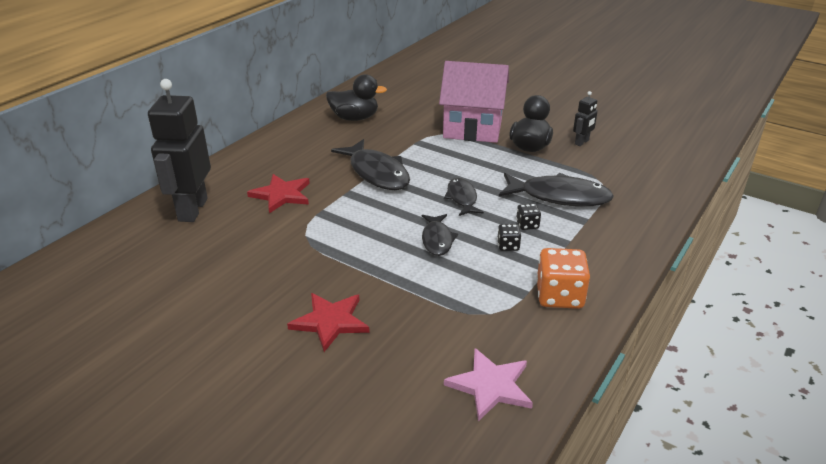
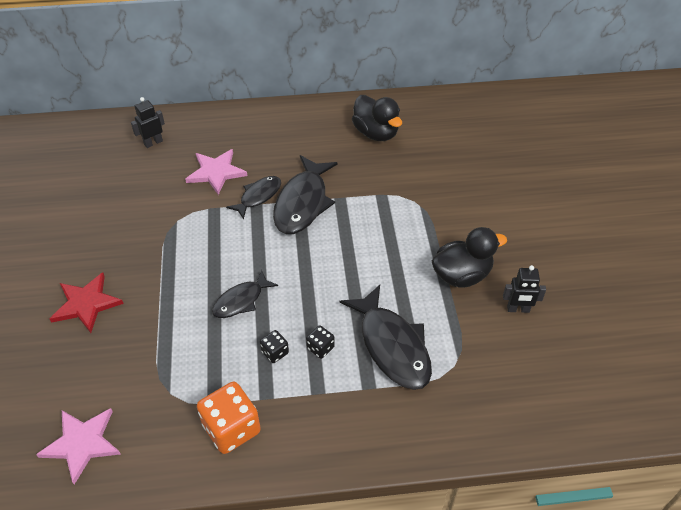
camera: 50 degrees right, 15 degrees up
black robot [148,79,211,222] -> black robot [131,97,165,148], size x0.46
red star [247,174,310,213] -> pink star [185,149,247,195]
pink house [439,61,509,143] -> none
black fish [444,178,484,216] -> black fish moved to [226,176,281,219]

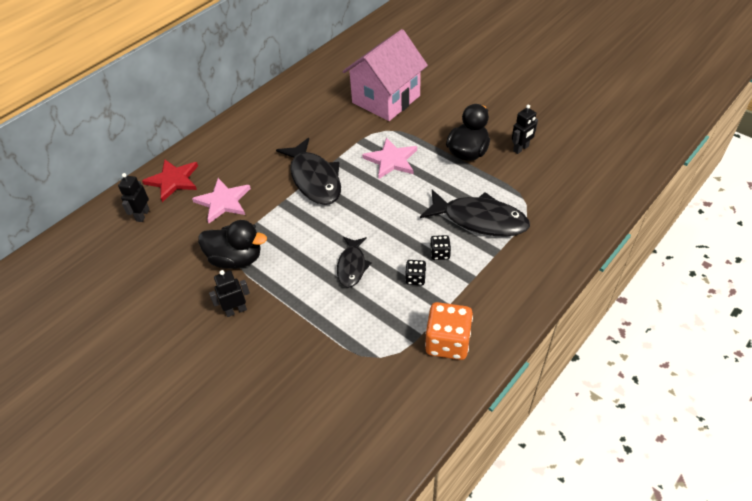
camera: 40 degrees left, 0 degrees up
pink star [36,408,121,485] -> pink star moved to [362,137,417,179]
red star [50,272,124,333] -> red star moved to [142,160,198,202]
black fish [226,176,281,219] -> none
black duck [352,95,402,141] -> black duck moved to [198,220,267,269]
none -> black robot [209,270,250,317]
none -> pink house [342,29,428,121]

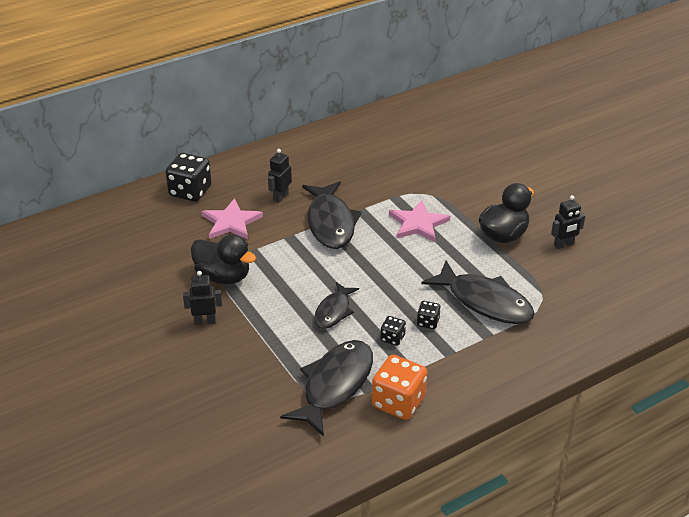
camera: 15 degrees right, 10 degrees down
black robot [118,173,150,222] -> black robot moved to [268,149,292,203]
red star [142,160,198,202] -> black dice [166,153,212,202]
pink house [342,29,428,121] -> none
none -> black fish [280,340,373,437]

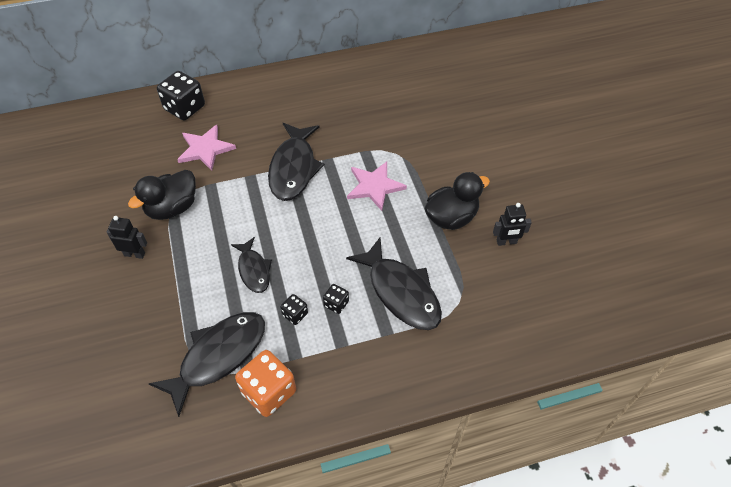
camera: 15 degrees right, 15 degrees up
black duck [191,234,256,285] -> black duck turned 90 degrees clockwise [128,170,196,220]
black robot [268,149,292,203] -> none
black fish [314,282,359,329] -> black fish turned 60 degrees counterclockwise [231,237,272,293]

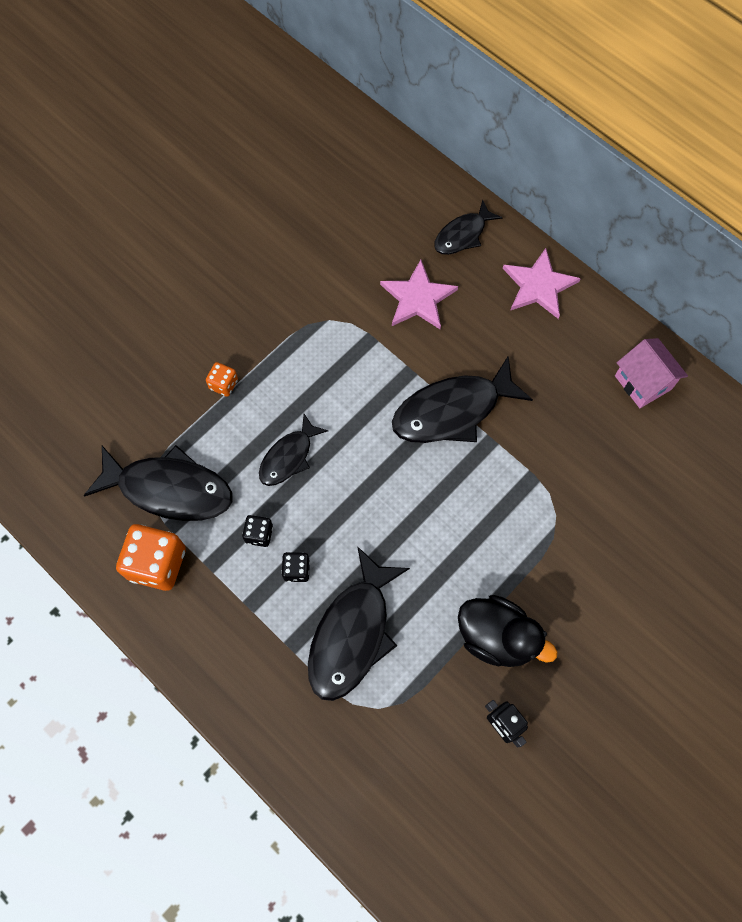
camera: 60 degrees right, 15 degrees up
black robot [107,216,147,259] -> none
black duck [128,170,196,220] -> none
black dice [157,71,205,120] -> black fish [434,200,503,255]
pink star [347,162,407,211] -> pink star moved to [503,248,581,319]
none -> orange dice [206,362,238,397]
none -> pink house [615,338,688,408]

